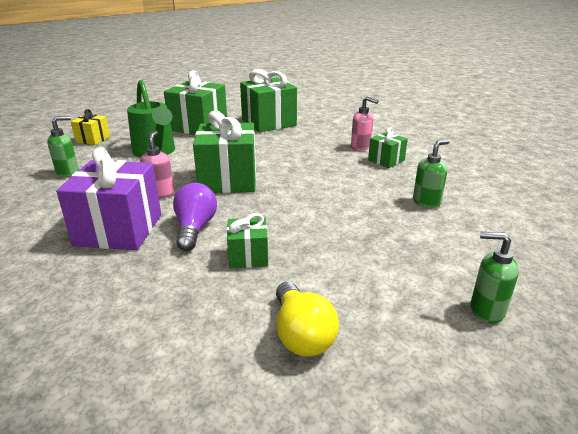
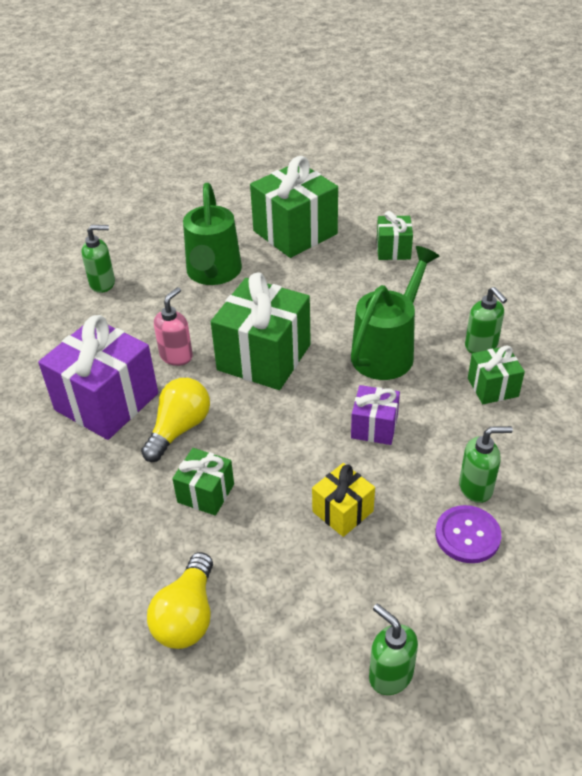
camera: 30 degrees right, 15 degrees up
yellow gift [71,109,110,145] -> yellow gift moved to [312,463,375,537]
purple light bulb [173,183,217,251] -> yellow light bulb [141,378,210,462]
green gift [240,69,297,132] -> green gift [377,211,413,260], size x0.52
pink soap dispenser [351,97,378,151] -> green soap dispenser [465,287,507,353]
none -> green watering can [351,246,439,380]
none -> purple gift [351,385,400,445]
none -> purple button [435,505,501,563]

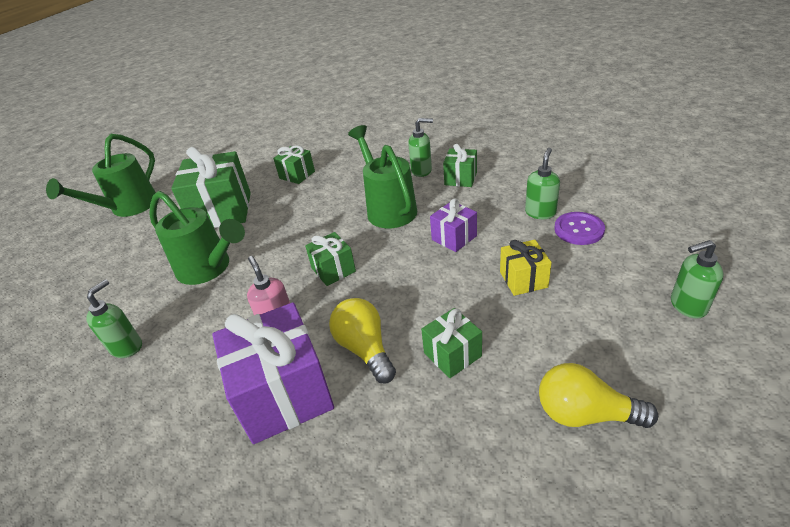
camera: 55 degrees left, 5 degrees down
yellow light bulb [147,552,213,649] -> yellow light bulb turned 150 degrees clockwise [539,363,658,428]
green gift [211,272,311,390] -> green gift [305,232,356,286], size x0.52
none -> green watering can [46,134,156,217]

